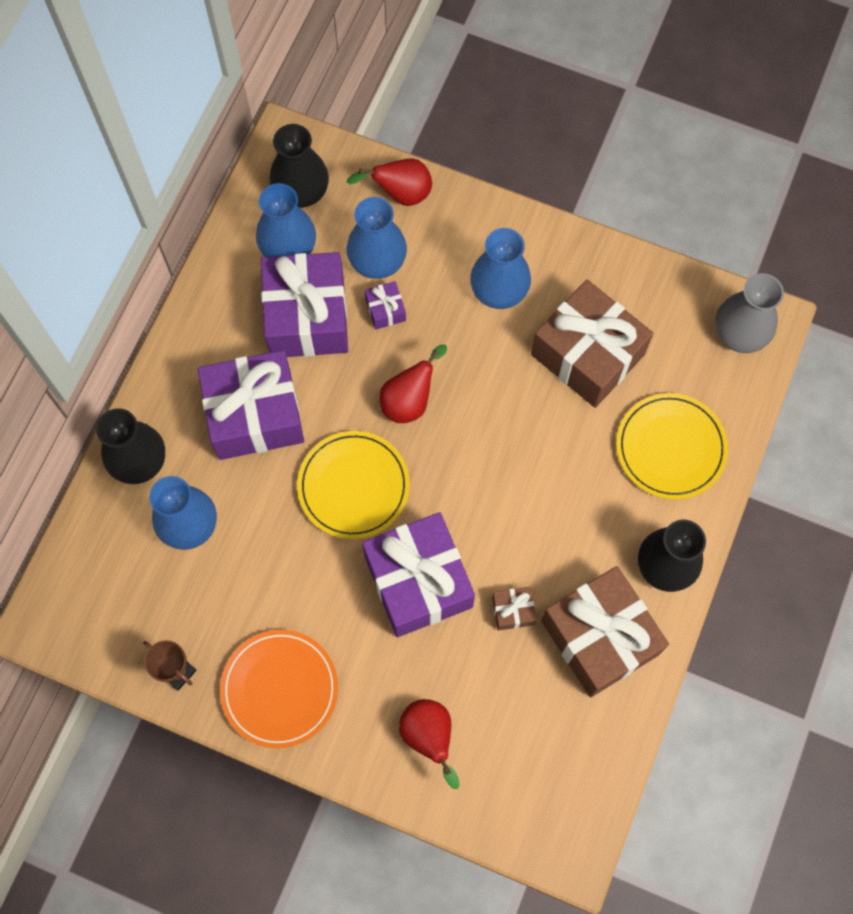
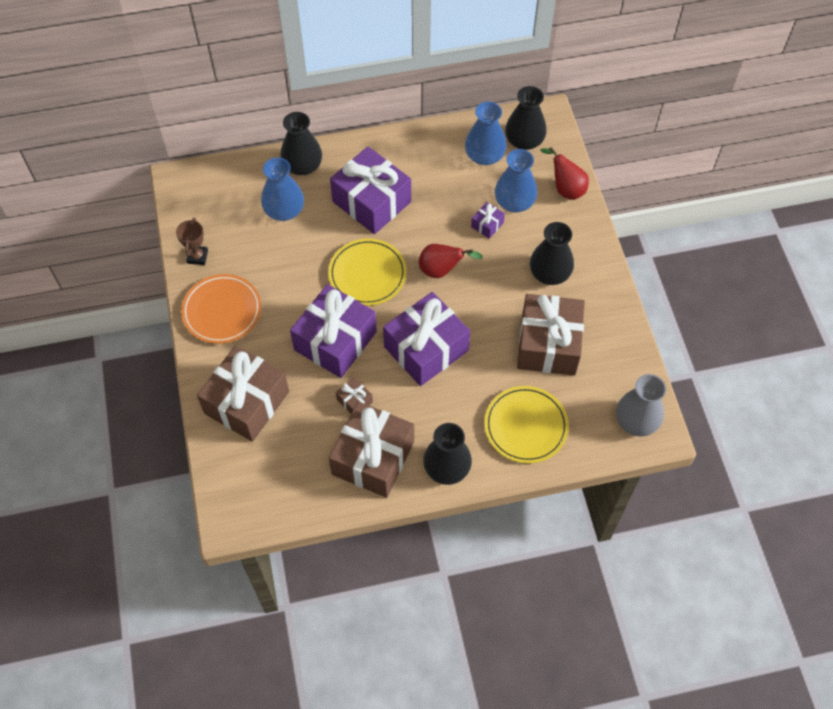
camera: 55 degrees right, 10 degrees down
purple gift [261,252,348,357] -> purple gift moved to [383,292,470,386]
red pear [399,699,460,789] -> brown gift [197,345,289,442]
blue vase [470,228,531,309] -> black vase [530,222,574,285]

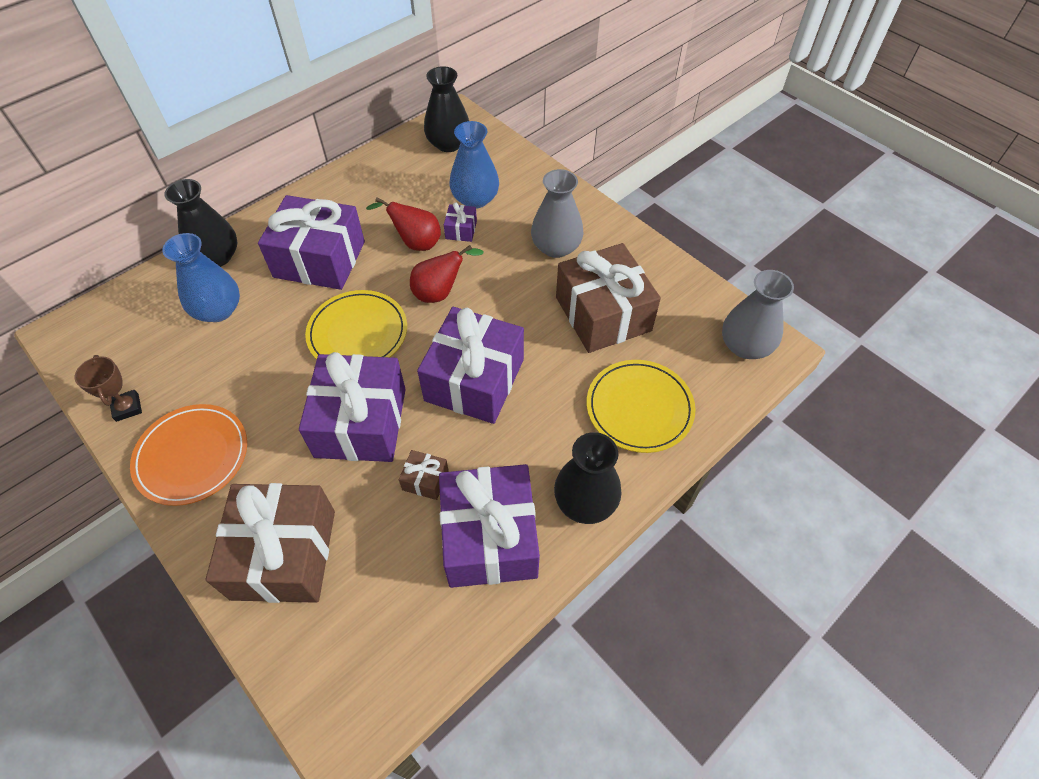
camera: 30 degrees left, 5 degrees down
brown gift [329,401,414,498] -> purple gift [439,464,540,588]
blue vase [465,102,507,165] -> none
black vase [530,222,574,285] -> grey vase [531,169,583,258]
red pear [540,147,589,200] -> red pear moved to [366,197,441,251]

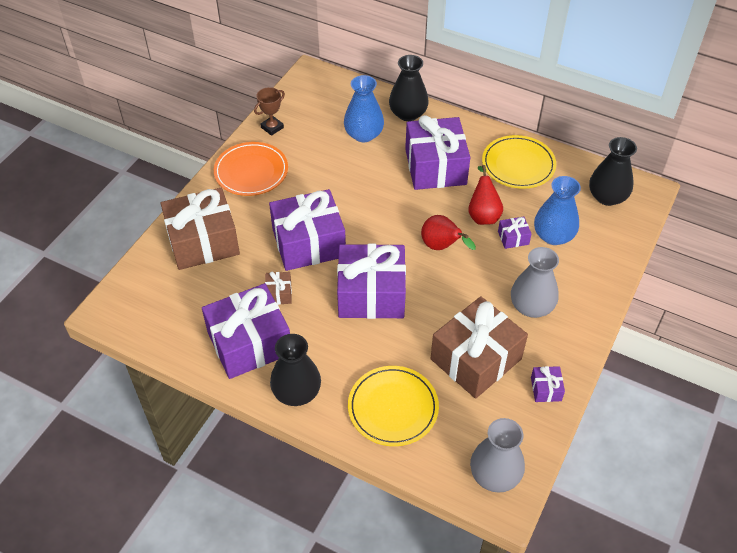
camera: 70 degrees right, 5 degrees down
yellow plate [305,290,407,359] -> yellow plate moved to [482,135,556,189]
none -> purple gift [531,366,565,402]

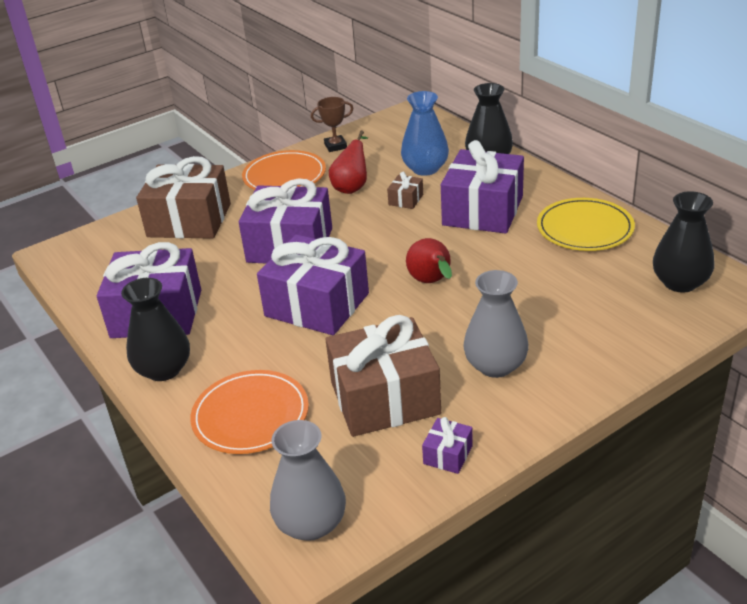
camera: 30 degrees right, 15 degrees down
brown gift [265,271,292,305] -> brown gift moved to [387,172,423,209]
yellow plate [348,366,439,446] -> orange plate [190,370,309,454]
red pear [468,165,503,225] -> red pear moved to [329,130,368,194]
purple gift [498,217,532,249] -> none
blue vase [534,176,581,245] -> none

